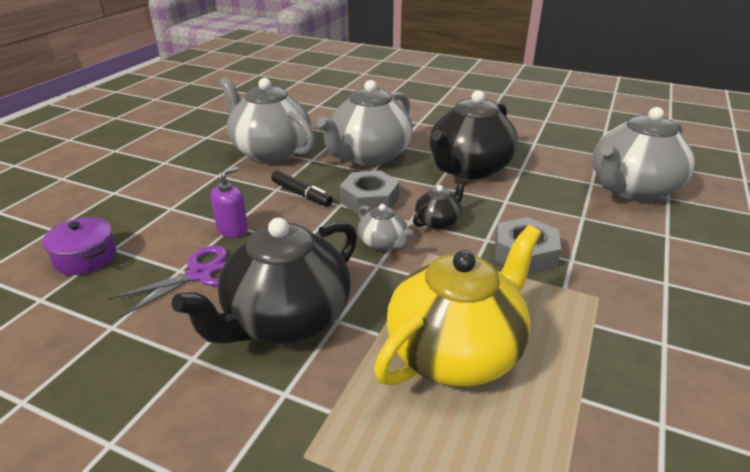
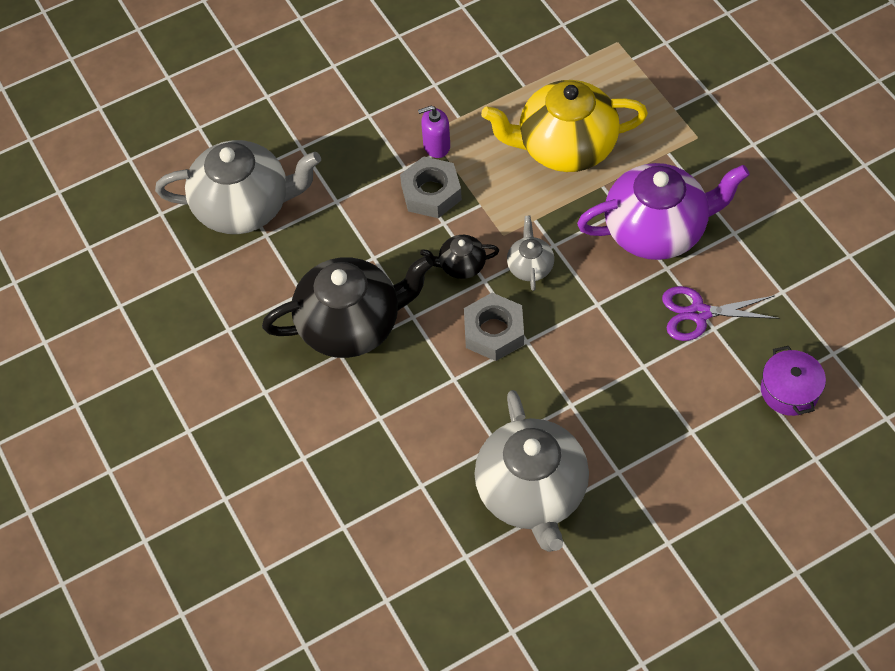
camera: 140 degrees left, 25 degrees up
black teapot [172,218,357,344] -> purple teapot [577,163,750,260]
purple soap dispenser [211,167,248,238] -> purple soap dispenser moved to [418,105,450,158]
black marker [271,171,333,207] -> none
grey teapot [317,80,413,166] -> none

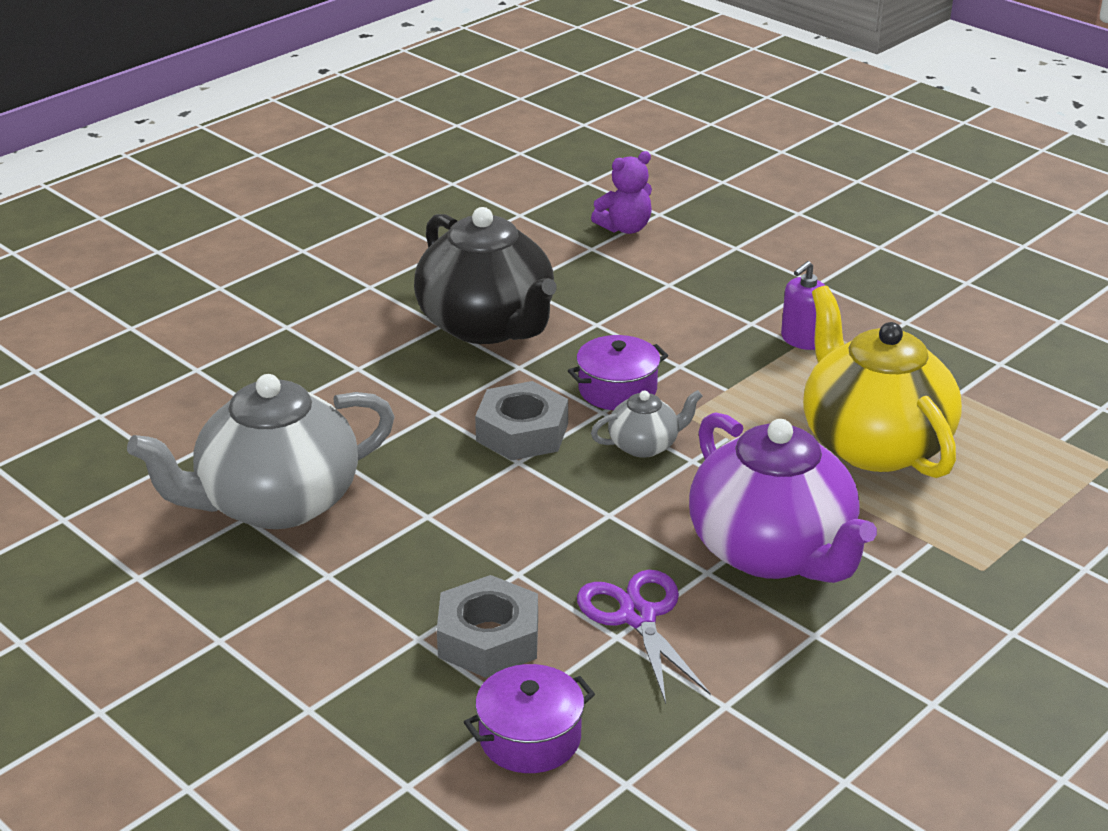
camera: 70 degrees right, 25 degrees down
grey teapot [155,140,321,234] -> purple teddy bear [591,151,652,234]
grey nut [400,156,462,218] -> grey nut moved to [437,575,538,678]
purple soap dispenser [418,105,450,158] -> purple soap dispenser turned 105 degrees counterclockwise [781,261,826,350]
black teapot [420,235,499,279] -> purple pot [568,335,668,410]

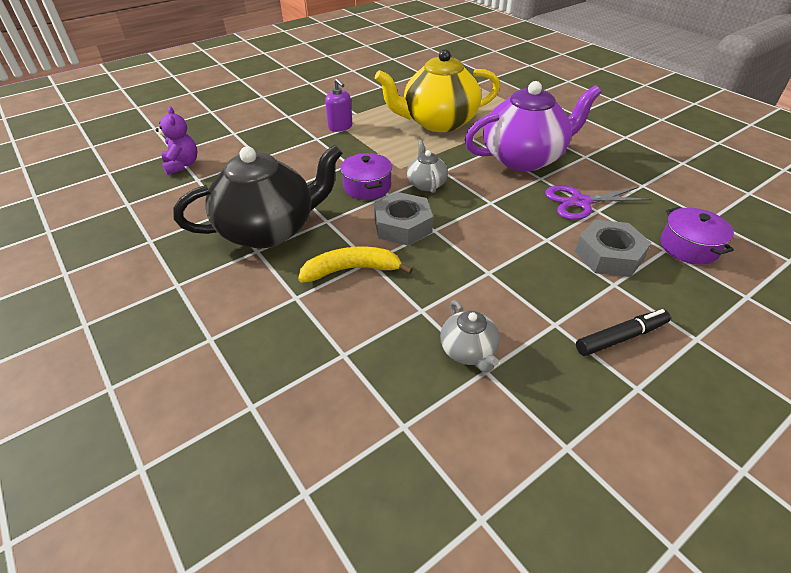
camera: 80 degrees left, 10 degrees up
grey teapot [127,374,395,529] -> grey teapot [440,300,500,373], size x0.46
none -> yellow banana [298,247,413,283]
none -> black marker [576,309,671,356]

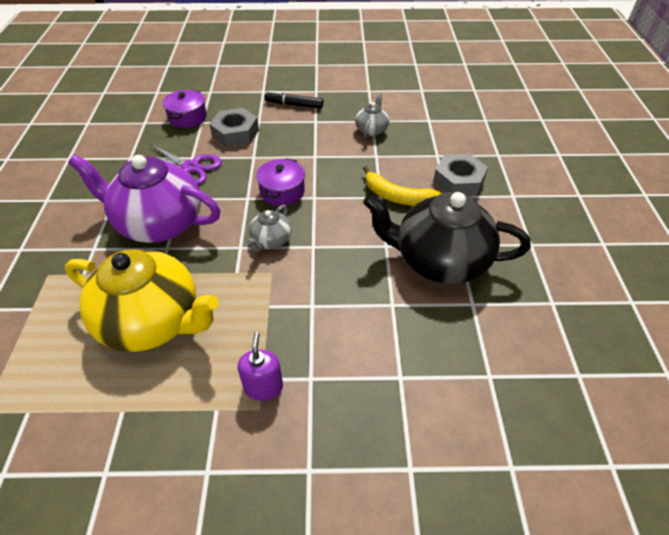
camera: 145 degrees left, 5 degrees up
purple teddy bear [156,107,197,175] -> none
purple pot [340,153,392,200] -> purple pot moved to [256,158,305,206]
grey nut [374,192,433,246] -> grey nut moved to [433,154,488,196]

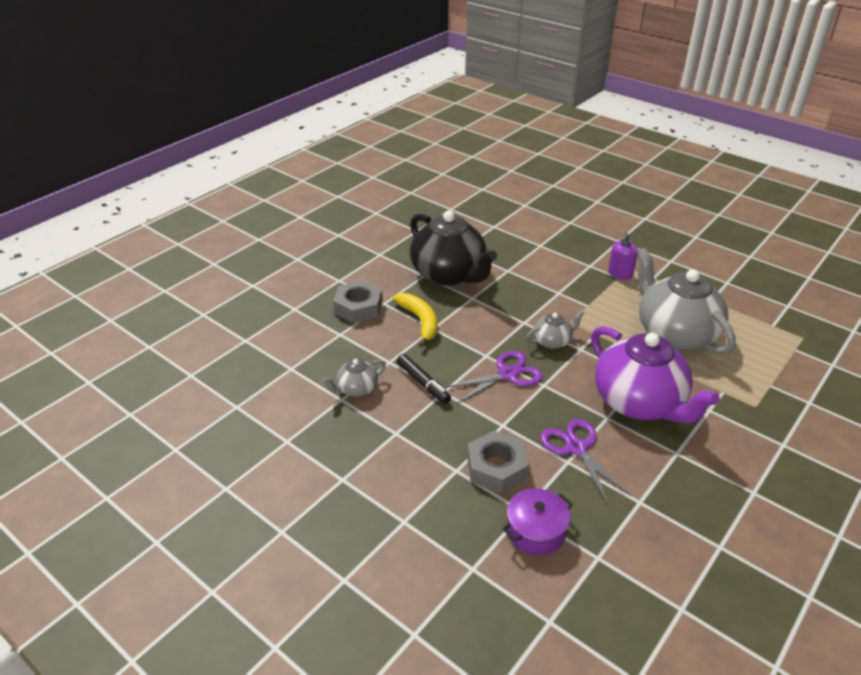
camera: 140 degrees left, 10 degrees down
yellow teapot [65,249,219,352] -> grey teapot [637,248,736,355]
purple pot [256,158,305,206] -> purple scissors [445,351,543,403]
black marker [264,91,323,109] -> black marker moved to [397,354,451,404]

